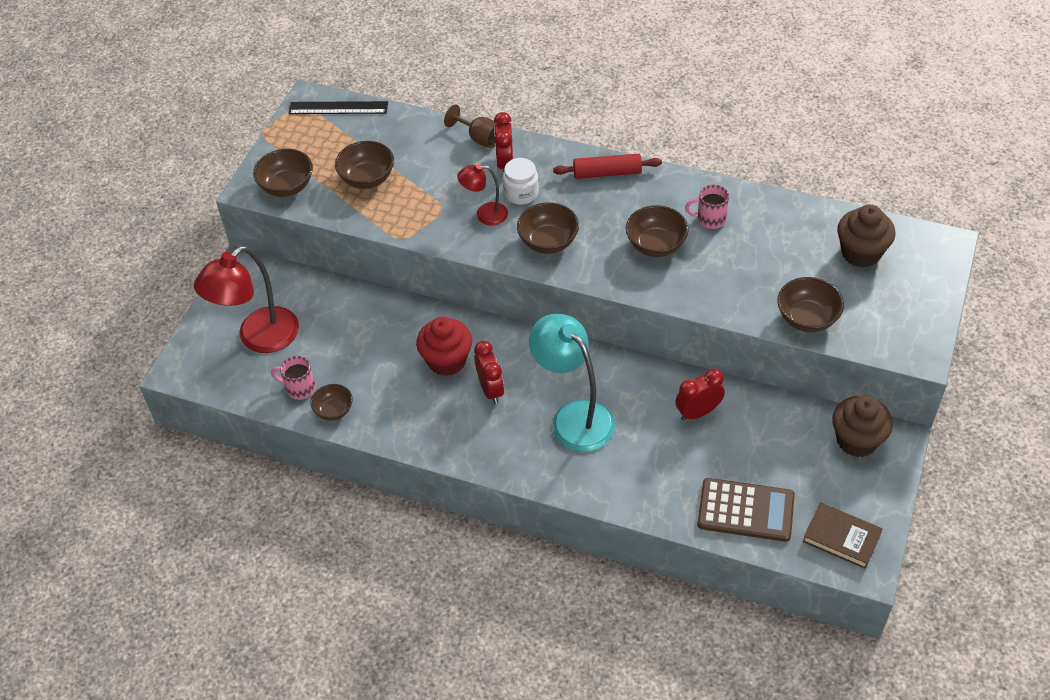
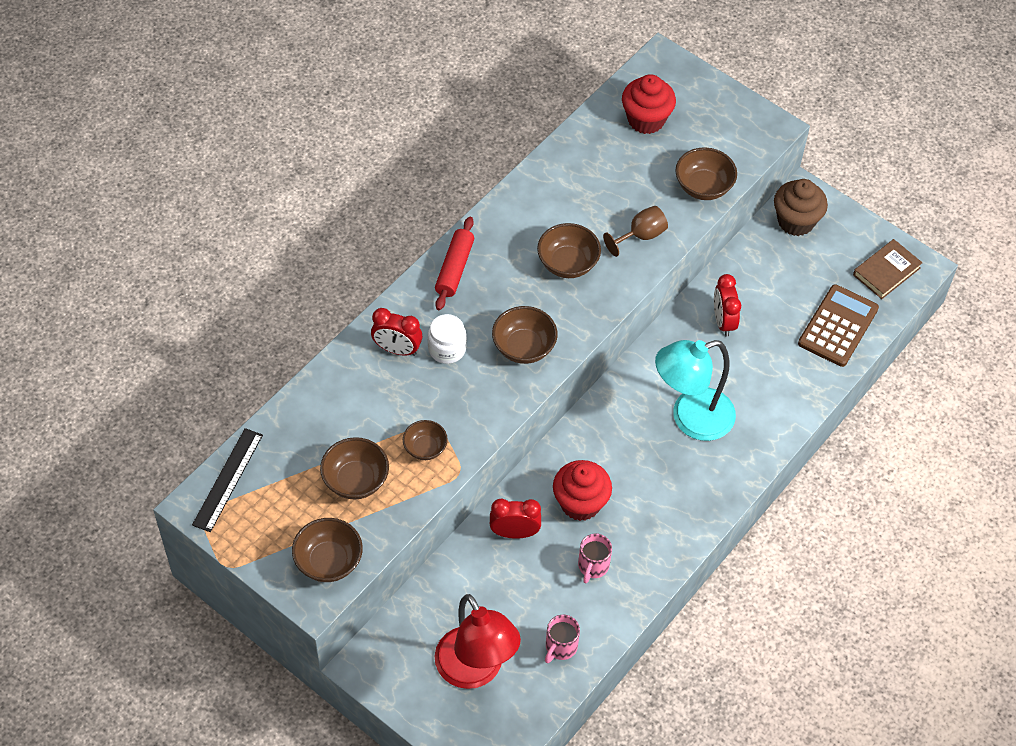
camera: 75 degrees left, 5 degrees up
brown bowl [311,384,353,421] -> brown bowl moved to [403,420,448,460]
brown goblet [444,104,496,148] -> brown goblet moved to [603,206,668,257]
red lamp [457,164,508,225] -> none
red clock [474,341,504,404] -> red clock moved to [490,499,541,539]
pink mug [685,185,729,229] -> pink mug moved to [578,533,612,583]
brown cupcake [837,205,895,267] -> red cupcake [622,74,676,134]

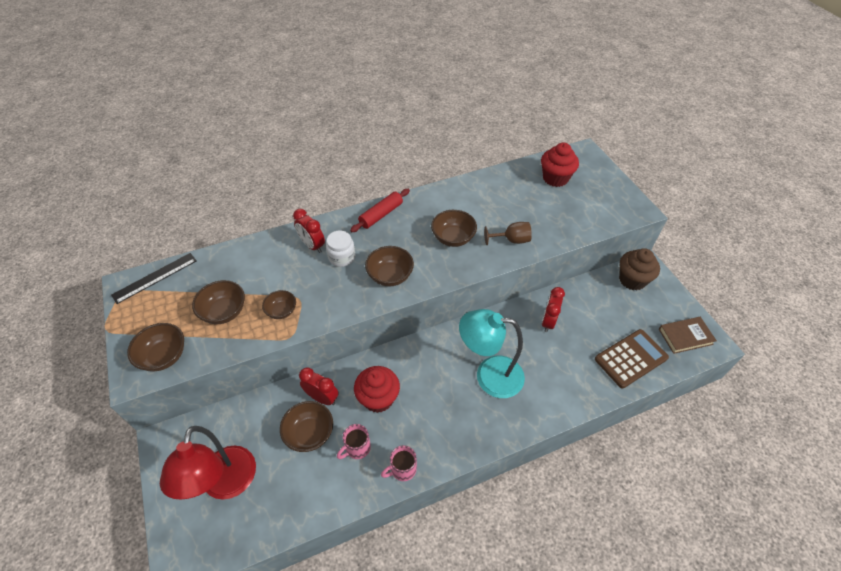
camera: 30 degrees right, 5 degrees down
pink mug [545,615,580,663] -> pink mug moved to [381,445,417,481]
brown bowl [675,147,737,200] -> brown bowl moved to [280,401,333,452]

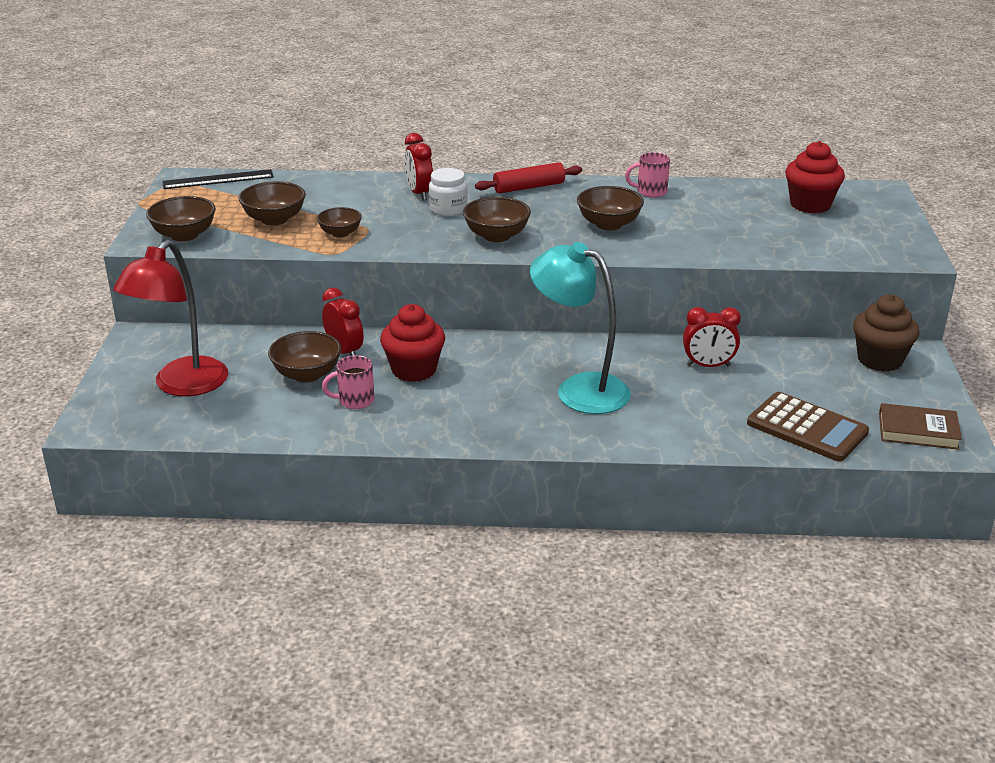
camera: 25 degrees right, 20 degrees down
pink mug [381,445,417,481] -> pink mug moved to [625,152,670,198]
brown goblet [484,222,532,245] -> none
red clock [542,287,565,332] -> red clock turned 135 degrees counterclockwise [683,307,741,367]
brown calculator [595,329,669,388] -> brown calculator turned 45 degrees clockwise [747,392,869,462]

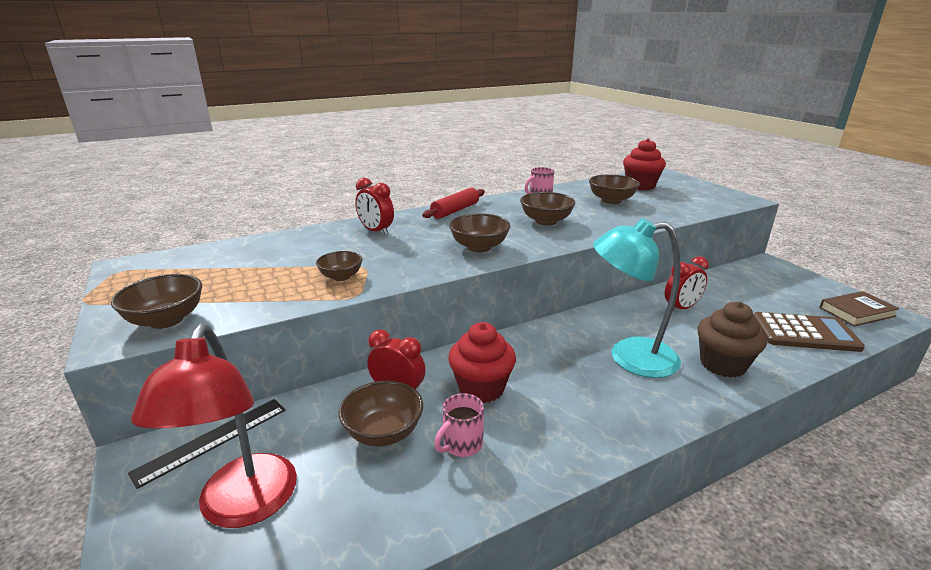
camera: 30 degrees left, 5 degrees down
black ruler [162,169,274,189] -> black ruler moved to [128,399,286,489]
brown bowl [239,181,306,226] -> brown bowl moved to [589,175,640,204]
white jar [429,168,468,217] -> none
brown cupcake [853,295,919,372] -> brown cupcake moved to [697,302,767,378]

